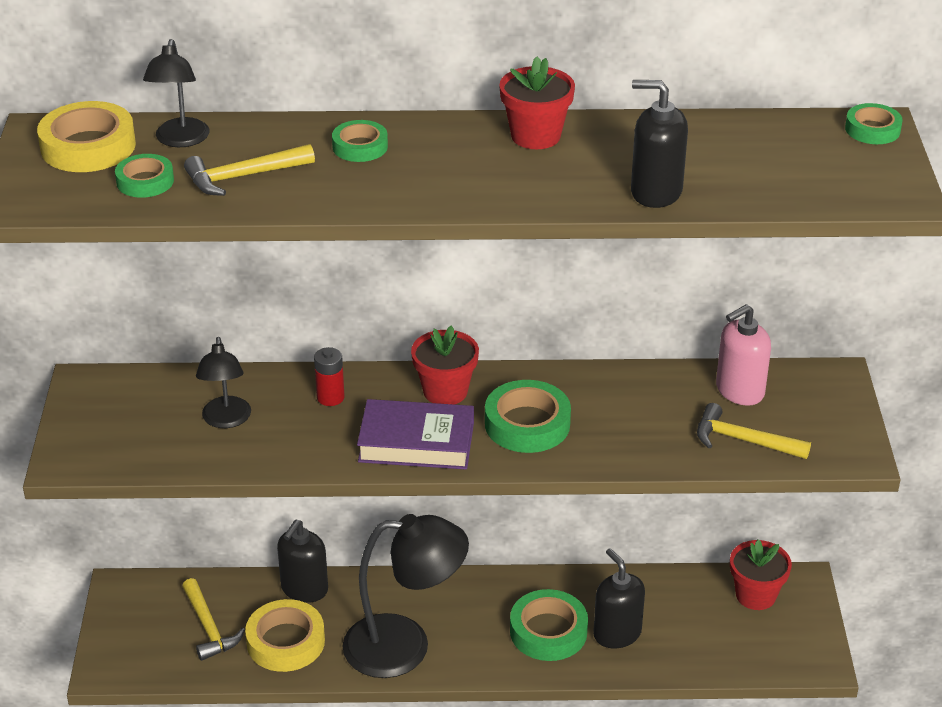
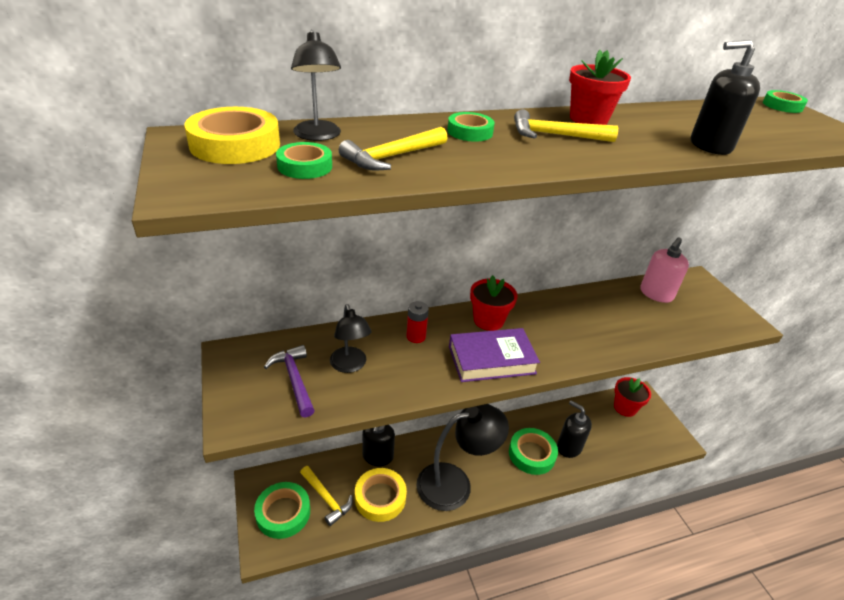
camera: 20 degrees left, 0 degrees up
green tape [485,380,571,453] -> green tape moved to [254,482,310,539]
yellow hammer [697,403,811,459] -> yellow hammer moved to [514,109,618,142]
none -> purple hammer [264,345,315,418]

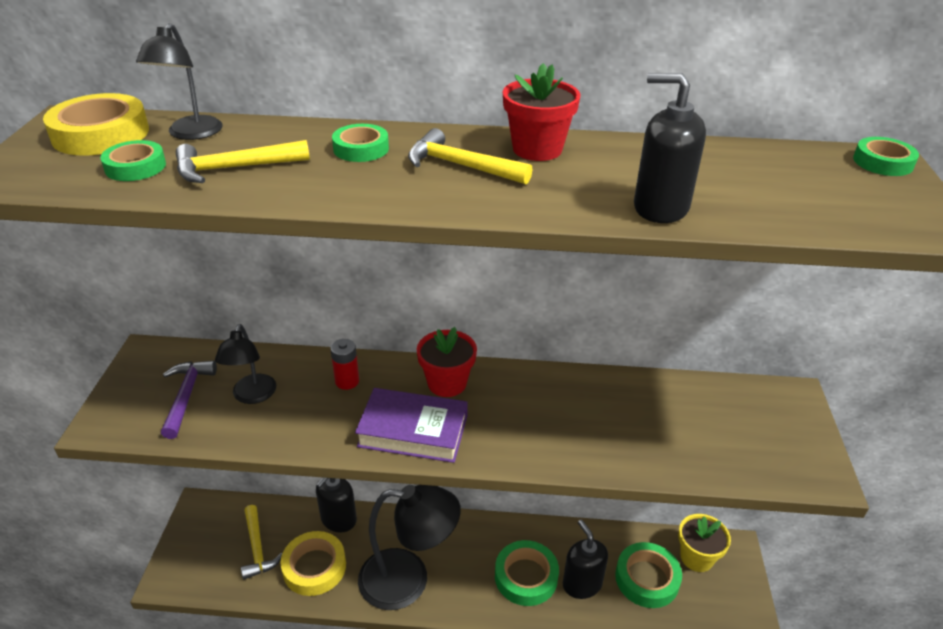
camera: 25 degrees right, 0 degrees up
green tape [254,482,310,539] -> green tape moved to [615,542,682,608]
red flower pot [614,377,651,417] -> yellow flower pot [678,514,731,572]
pink soap dispenser [640,237,689,303] -> none

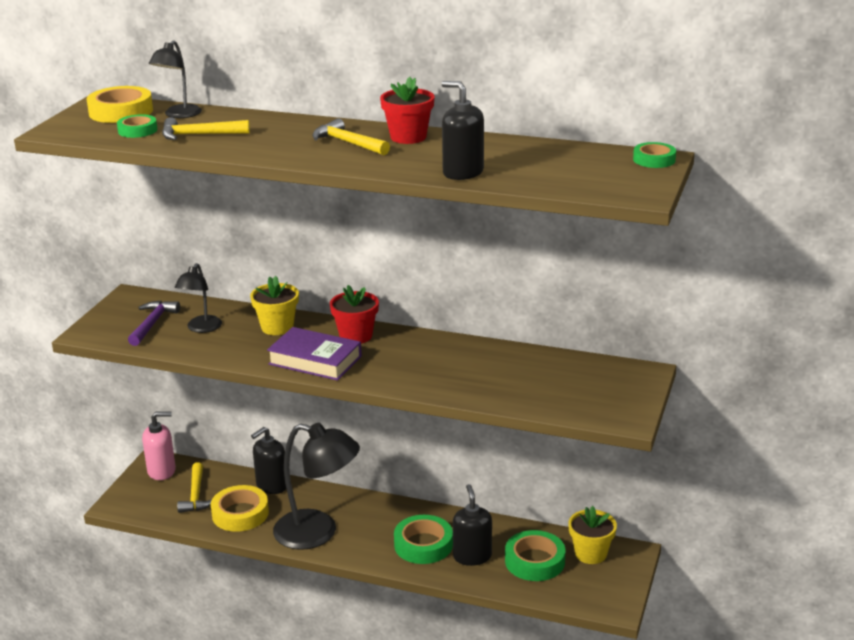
camera: 15 degrees right, 10 degrees down
red battery [330,339,359,390] -> yellow flower pot [250,276,299,335]
green tape [332,124,389,162] -> none
none -> pink soap dispenser [142,412,176,480]

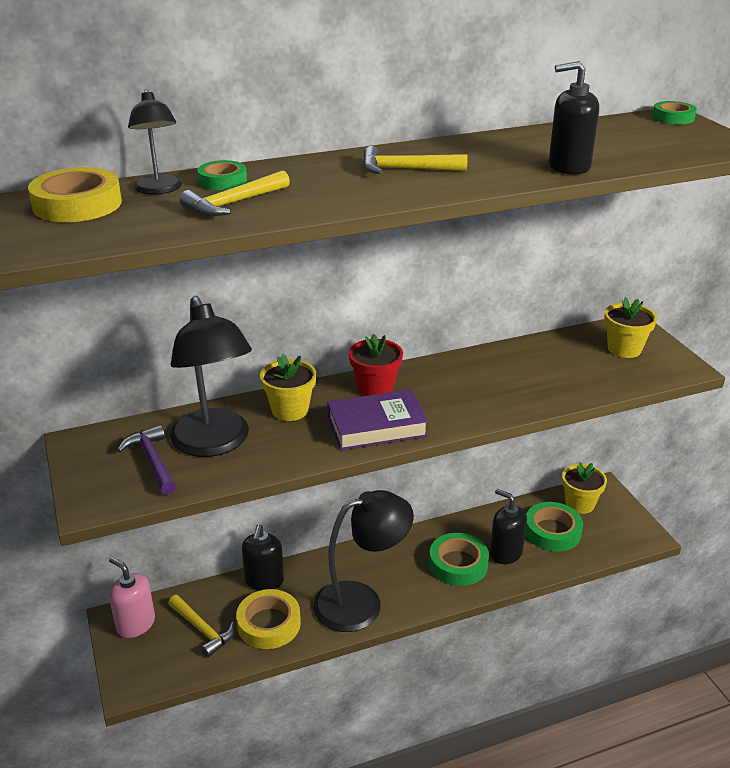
camera: 40 degrees left, 5 degrees up
green tape [117,114,157,138] -> green tape moved to [197,160,247,190]
pink soap dispenser [142,412,176,480] -> pink soap dispenser turned 90 degrees counterclockwise [109,557,155,638]
black lamp [175,263,222,333] -> black lamp [170,296,252,457], size x1.90
red flower pot [380,77,434,144] -> none
none -> yellow flower pot [604,297,657,358]

